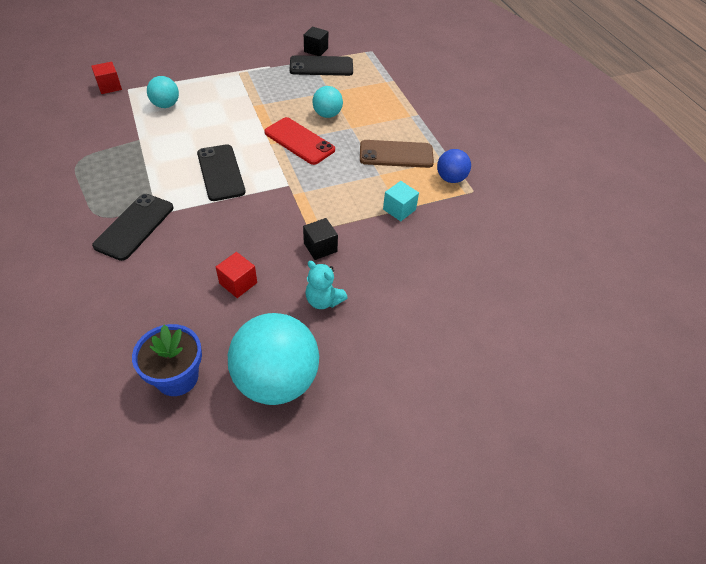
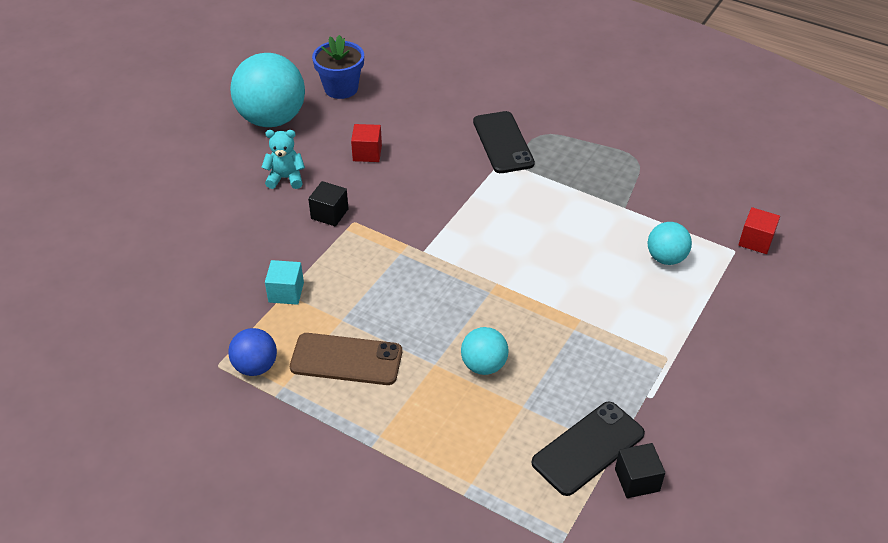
camera: 145 degrees right, 5 degrees down
black phone [197,144,246,201] -> none
red phone [264,117,335,165] -> none
brown phone [360,140,434,168] -> brown phone turned 45 degrees clockwise [290,333,402,385]

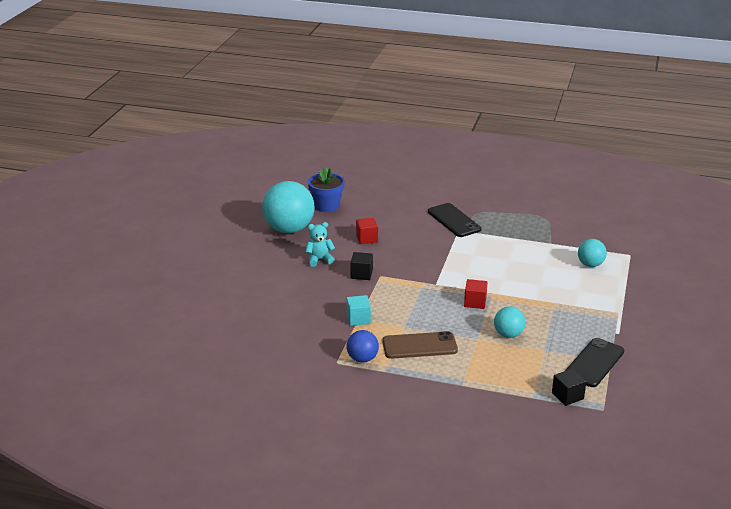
camera: 15 degrees left, 15 degrees down
black cube [615,443,665,498] -> black cube moved to [552,369,586,406]
red cube [738,207,780,254] -> red cube moved to [464,279,488,309]

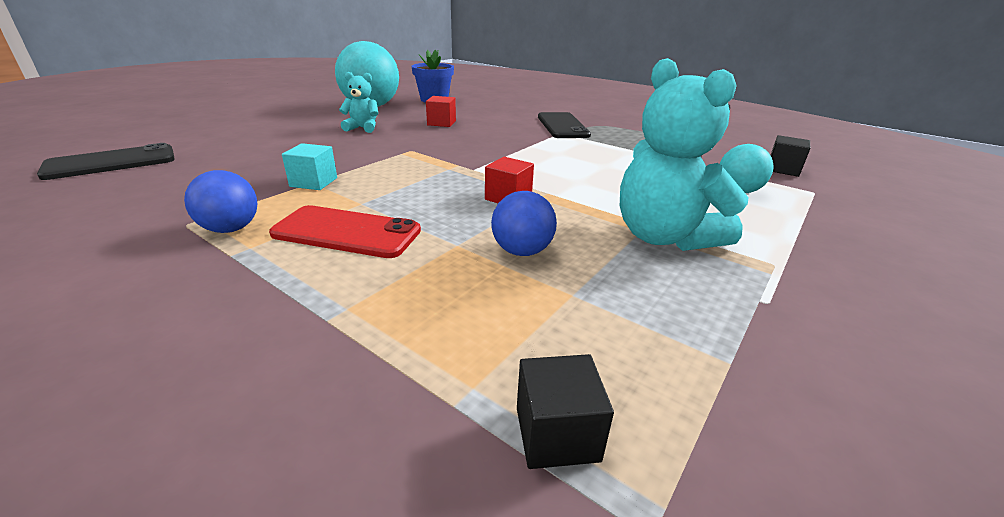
camera: 20 degrees right, 0 degrees up
black cube [350,252,373,280] -> black cube moved to [770,135,810,177]
brown phone [382,331,458,359] -> red phone [269,205,421,258]
turquoise ball [494,306,525,338] -> blue ball [491,191,557,256]
black phone [565,338,624,387] -> black phone moved to [37,143,175,180]
none -> turquoise teddy bear [620,58,749,251]

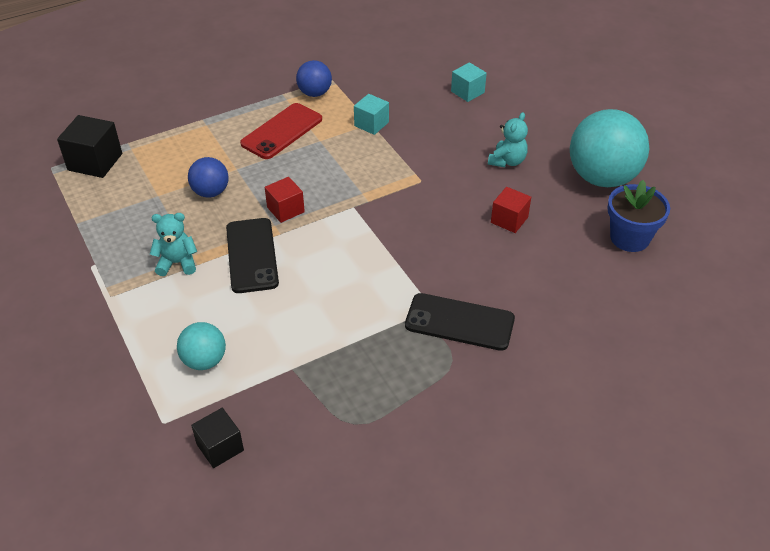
camera: 115 degrees right, 15 degrees up
black phone [37,143,175,180] -> black phone moved to [226,218,279,293]
black cube [517,354,614,469] -> black cube [57,115,122,178], size x1.53
turquoise teddy bear [620,58,749,251] -> turquoise teddy bear [150,213,197,276], size x0.52
none -> turquoise cube [451,62,487,102]

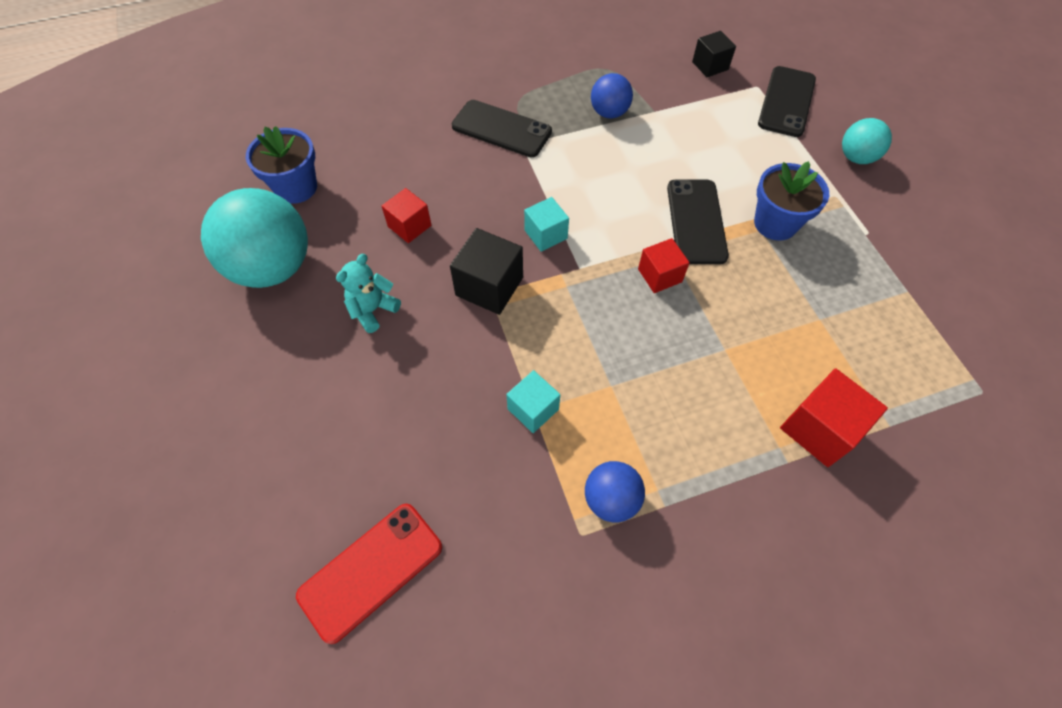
camera: 170 degrees left, 15 degrees up
black cube [57,115,122,178] -> black cube moved to [450,228,523,315]
turquoise teddy bear [150,213,197,276] -> blue flower pot [754,161,829,241]
turquoise ball [177,322,226,370] -> turquoise ball moved to [842,118,892,164]
blue ball [188,157,229,198] -> blue ball moved to [591,73,633,119]
red phone [240,103,322,159] -> red phone moved to [296,504,442,644]
turquoise cube [451,62,487,102] -> turquoise cube moved to [524,197,569,252]
none -> black phone [758,66,816,137]
none -> red cube [780,368,888,467]

